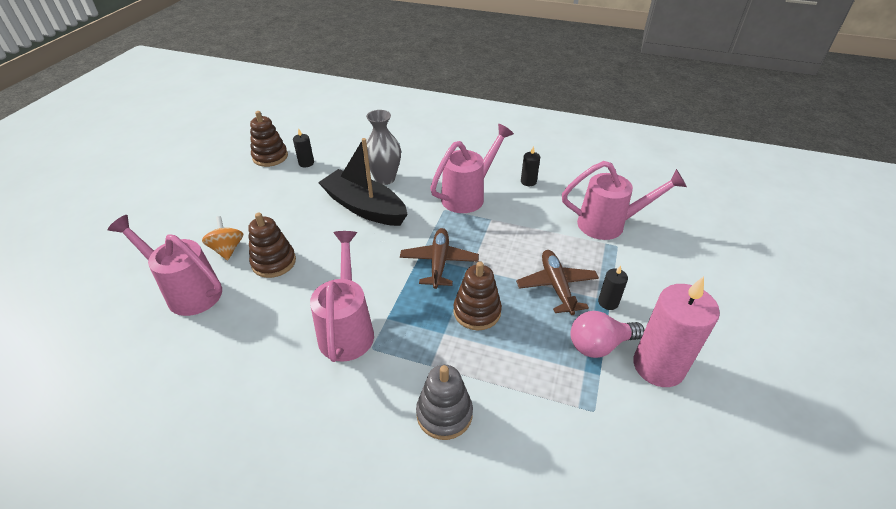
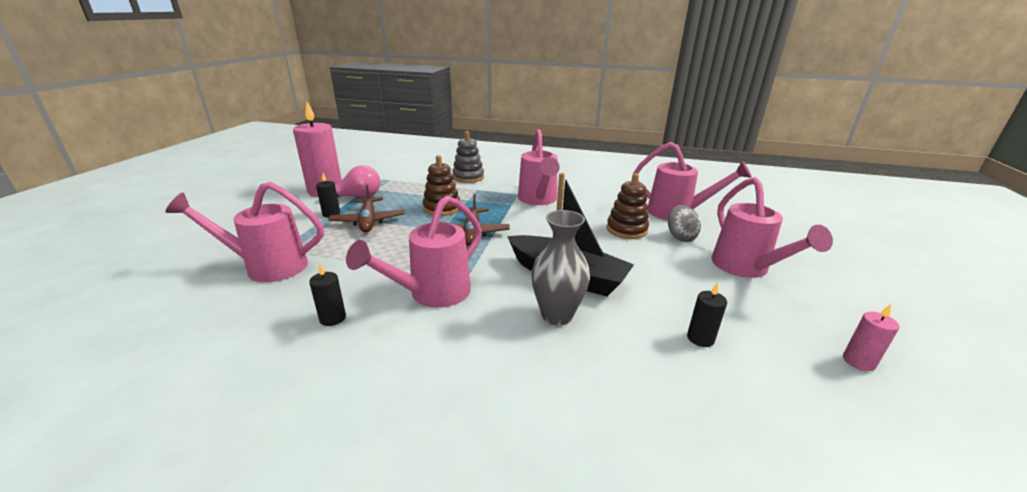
camera: 175 degrees right, 15 degrees down
orange spinning top [202,216,243,260] -> grey spinning top [668,205,702,242]
brown stacking toy [250,111,288,167] -> none
none -> pink watering can [712,177,833,278]
none -> pink candle [843,304,900,371]

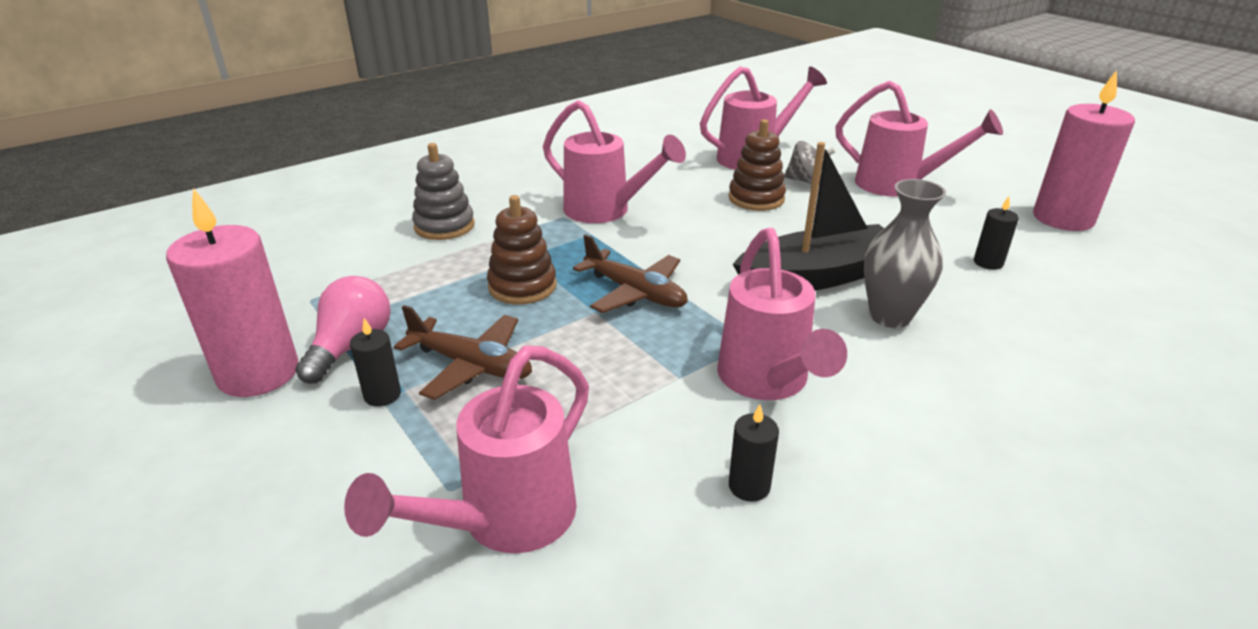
camera: 50 degrees left, 5 degrees up
pink candle [843,304,900,371] -> pink candle [1033,70,1135,231], size x2.21

